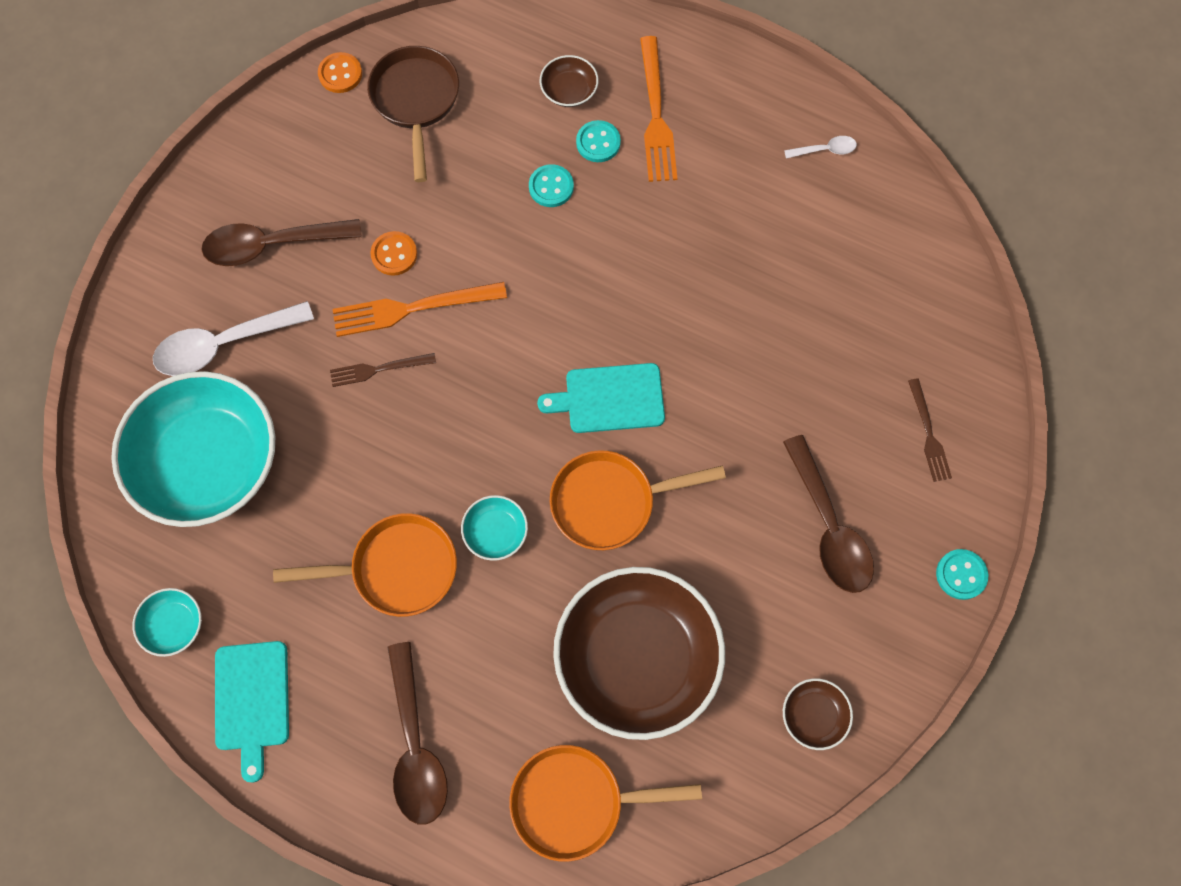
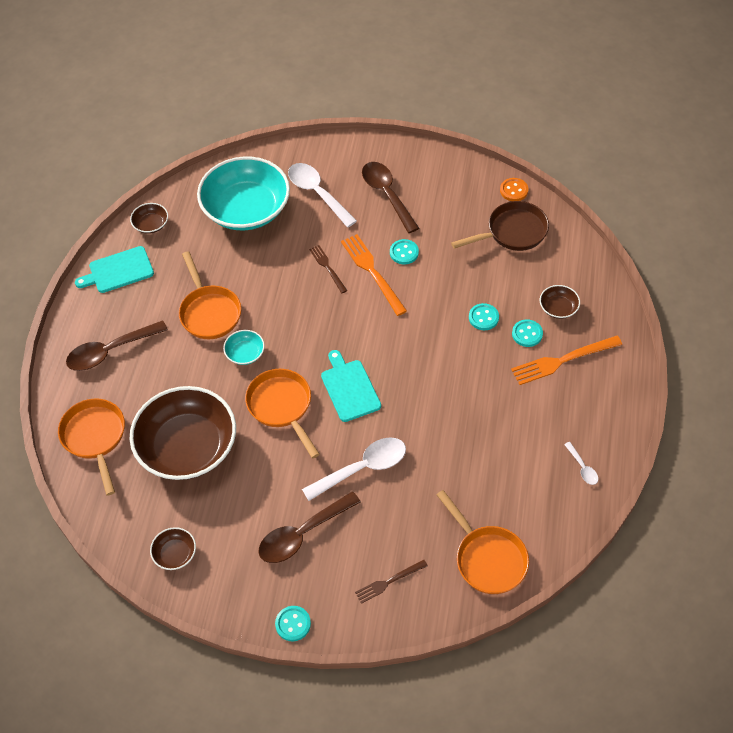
camera: 75 degrees right, 15 degrees down
turquoise bowl [133,588,202,657] -> brown bowl [130,203,168,234]
orange button [371,231,417,276] -> turquoise button [390,239,419,264]
none -> white spoon [302,437,406,501]
none -> orange pan [437,490,529,594]

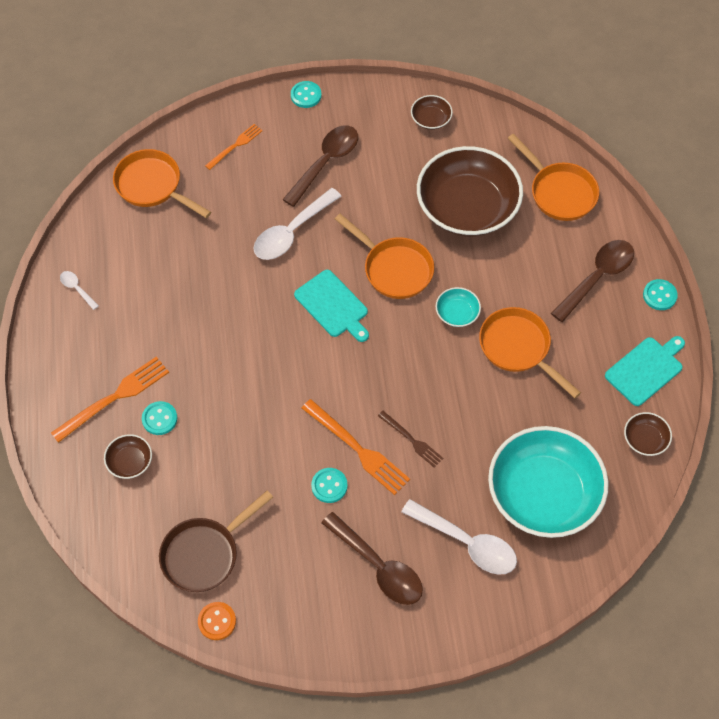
camera: 160 degrees right, 5 degrees up
brown fork [355,560,428,604] -> orange fork [205,124,263,170]
turquoise button [469,303,499,330] -> turquoise button moved to [643,279,678,310]

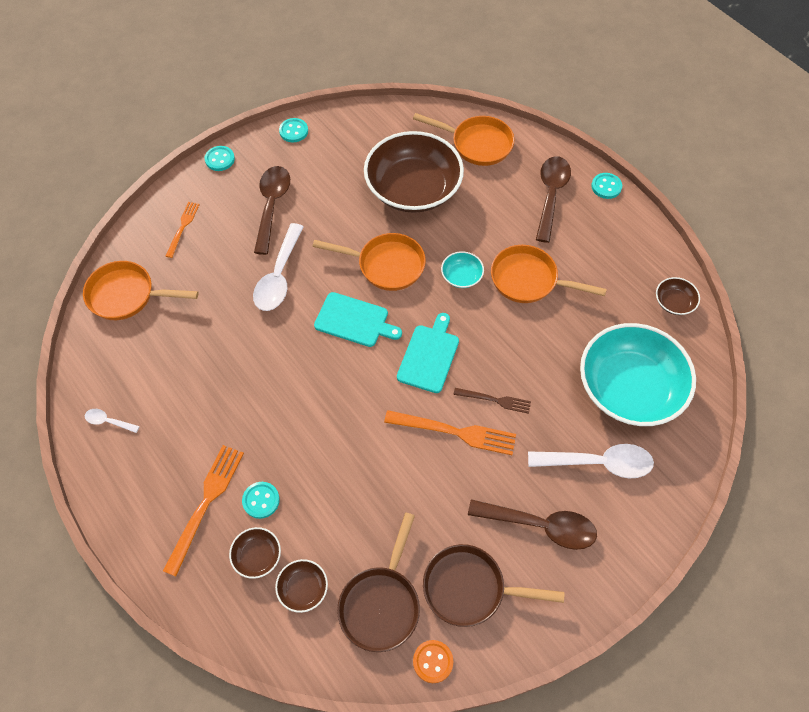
camera: 30 degrees left, 0 degrees up
turquoise button [311,468,348,503] -> turquoise button moved to [279,118,308,142]
brown bowl [411,95,453,130] -> brown bowl moved to [275,559,328,613]
turquoise cutting board [605,336,685,406] -> turquoise cutting board moved to [397,313,459,393]
none -> brown pan [423,544,564,627]

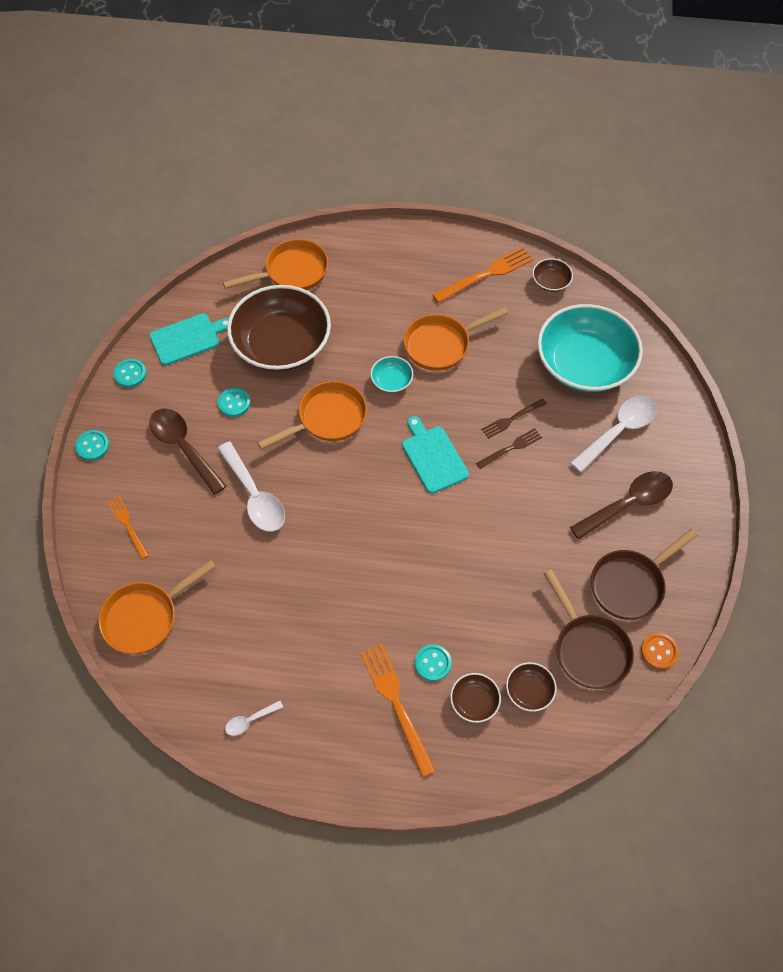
camera: 45 degrees left, 0 degrees up
turquoise cutting board [314,292,402,347] -> turquoise cutting board moved to [149,314,229,366]
orange fork [384,410,516,455] -> orange fork moved to [433,247,534,303]
brown spoon [536,156,571,243] -> none
turquoise button [591,173,622,199] -> turquoise button moved to [218,387,251,417]
none -> brown fork [481,399,547,439]

